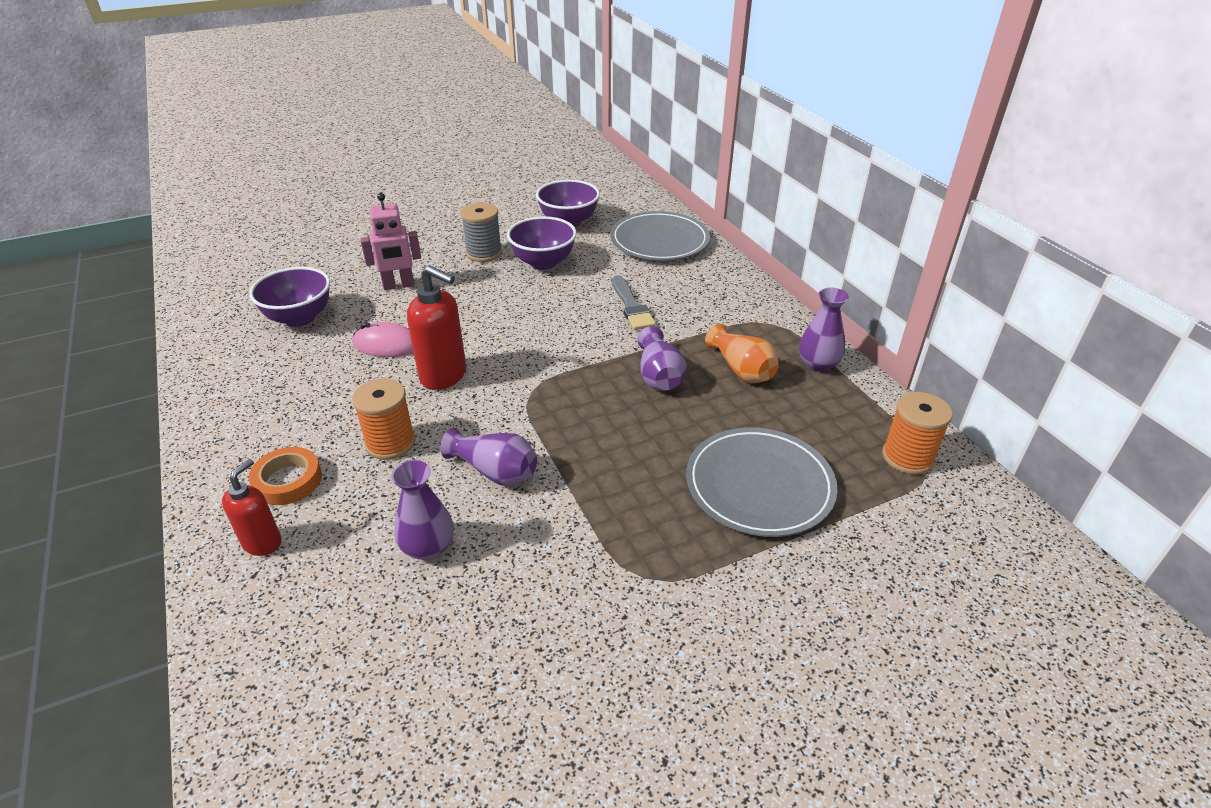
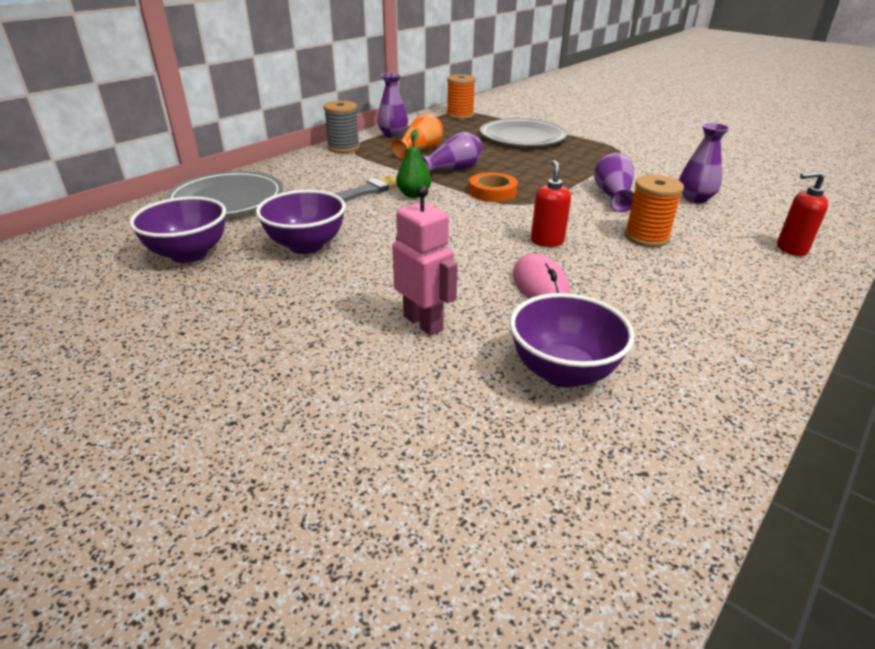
camera: 115 degrees left, 5 degrees down
orange tape [249,447,322,505] -> orange tape moved to [469,172,518,202]
red soap dispenser [407,265,466,390] -> red soap dispenser [531,160,571,247], size x0.63
grey spool [461,203,502,262] -> grey spool moved to [323,101,360,153]
none -> green pear [396,130,431,198]

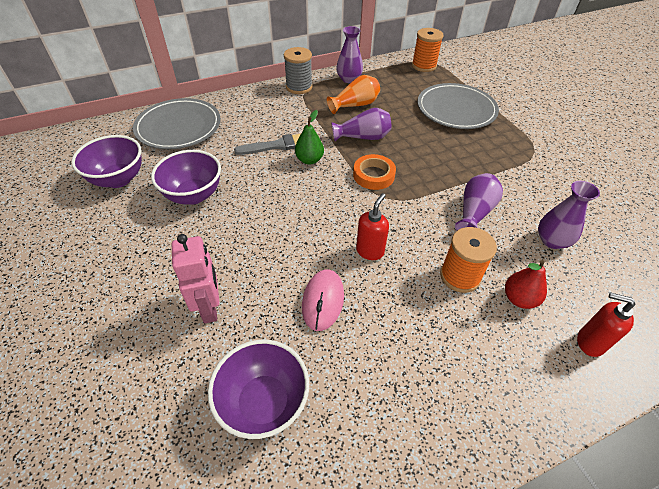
camera: 25 degrees right, 15 degrees up
none -> red pear [505,260,547,309]

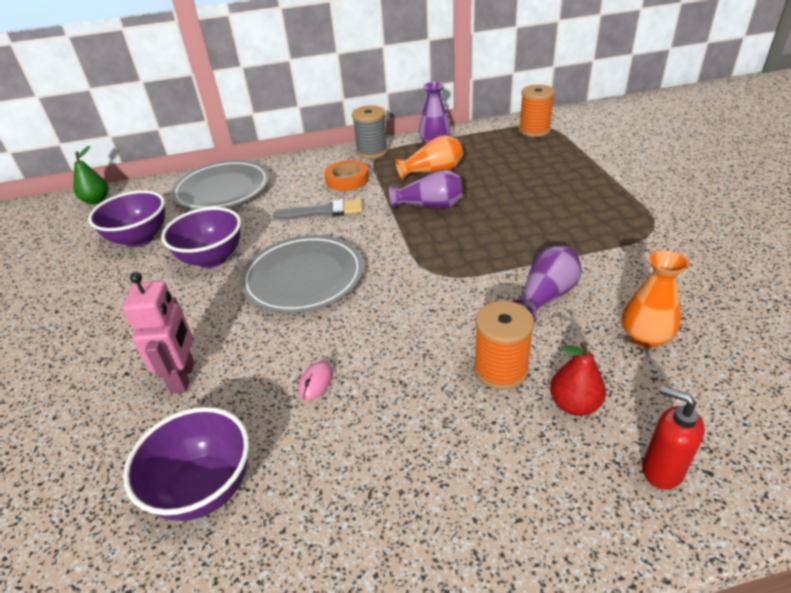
camera: 15 degrees right, 10 degrees down
green pear [295,110,324,165] -> green pear moved to [74,146,108,204]
pink mouse [302,269,344,331] -> pink mouse [298,361,333,401], size x0.57
orange tape [353,154,396,190] -> orange tape moved to [324,160,369,191]
red soap dispenser [356,193,389,260] -> none
grey plate [417,83,499,129] -> grey plate moved to [240,235,364,313]
purple vase [538,181,600,249] -> orange vase [622,250,689,348]

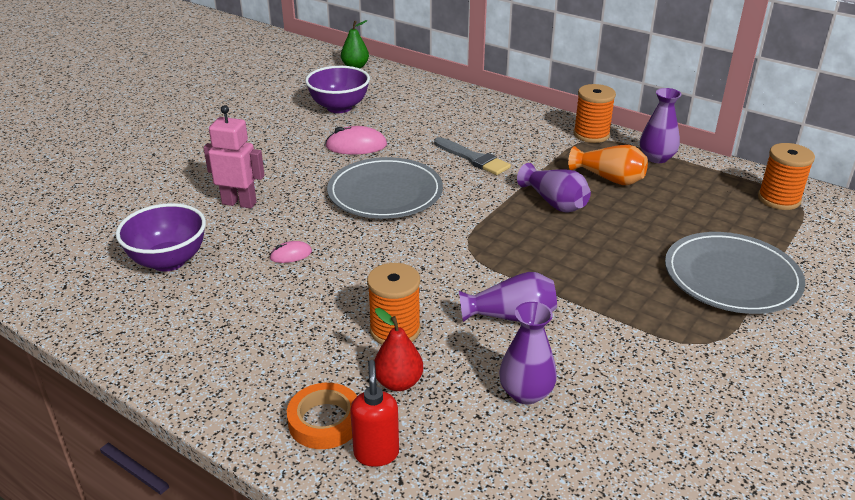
camera: 45 degrees right, 5 degrees down
pink robot [122,272,194,394] -> pink robot turned 120 degrees counterclockwise [204,105,265,209]
purple bowl [161,207,241,268] -> pink mouse [325,126,387,154]
grey plate [171,160,270,210] -> grey plate moved to [665,232,805,314]
orange tape [324,160,369,191] -> orange tape moved to [287,383,357,449]
grey spool [352,105,388,159] -> orange spool [573,84,616,143]
orange vase [622,250,689,348] -> purple vase [499,302,557,404]

